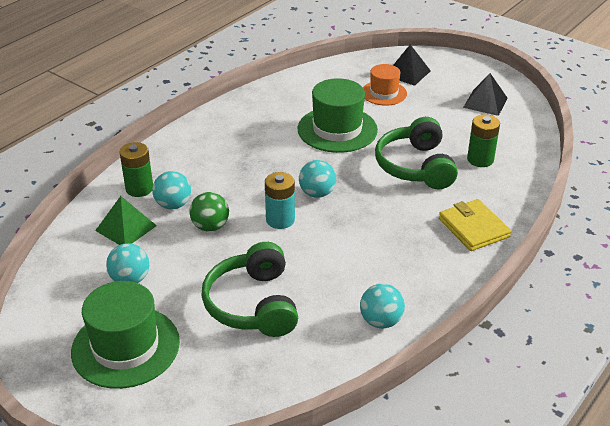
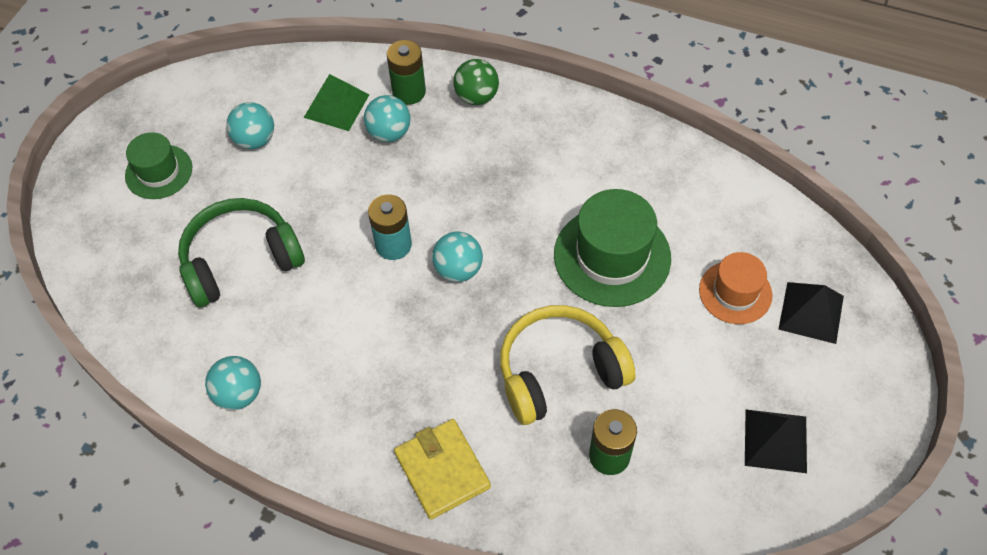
camera: 75 degrees right, 20 degrees up
green hat [71,281,180,389] -> green hat [125,132,192,199], size x0.61
green ball [189,192,229,232] -> green ball moved to [453,59,499,105]
green headphones [375,117,458,189] -> yellow headphones [500,305,636,425]
yellow wallet [439,199,511,251] -> yellow wallet turned 75 degrees counterclockwise [394,419,491,519]

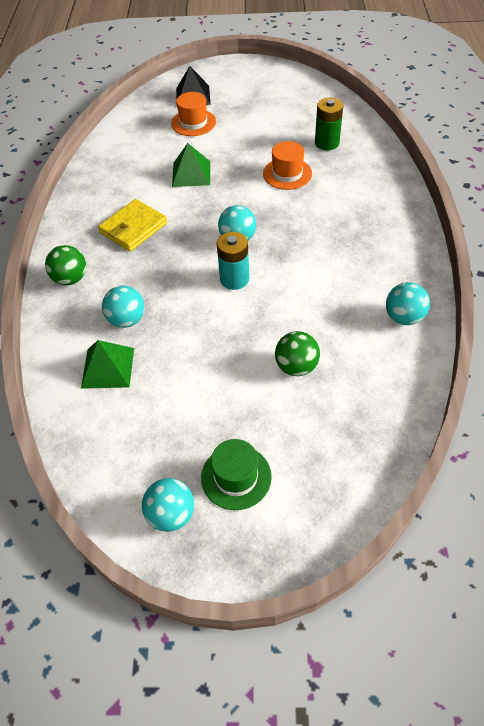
camera: 110 degrees left, 5 degrees down
green headphones [178,198,305,307] -> green ball [275,331,320,376]
turquoise ball [226,102,274,149] -> turquoise ball moved to [142,478,194,532]
green battery [387,40,426,105] -> none
yellow wallet [394,419,491,519] -> yellow wallet moved to [98,199,167,252]
yellow headphones [500,305,636,425] -> orange hat [263,141,312,190]
green hat [554,189,671,307] -> green pyramid [172,143,210,187]
black pyramid [745,410,807,473] -> none

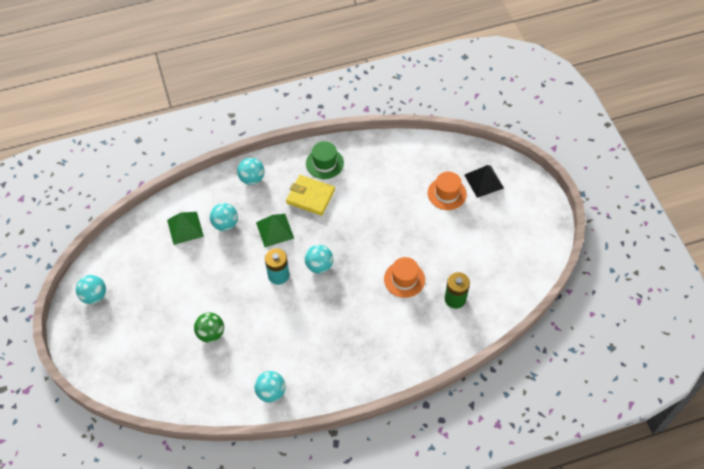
camera: 70 degrees right, 5 degrees up
green ball [45,245,86,285] -> turquoise ball [237,158,264,185]
green pyramid [172,143,210,187] -> green pyramid moved to [256,214,294,247]
green hat [201,439,272,510] -> green hat moved to [306,141,344,179]

